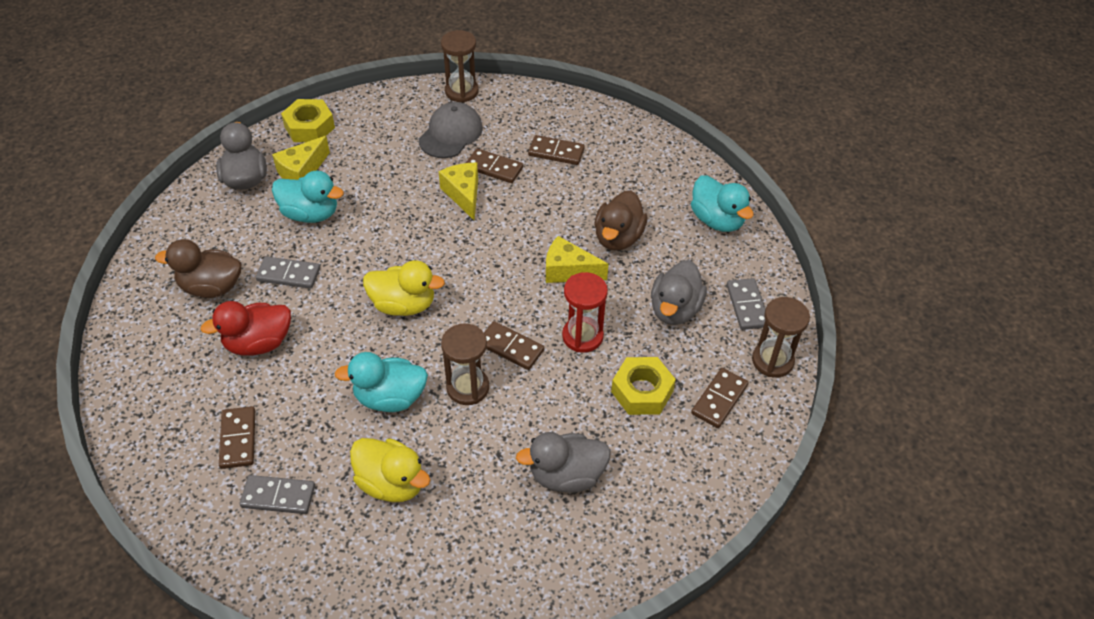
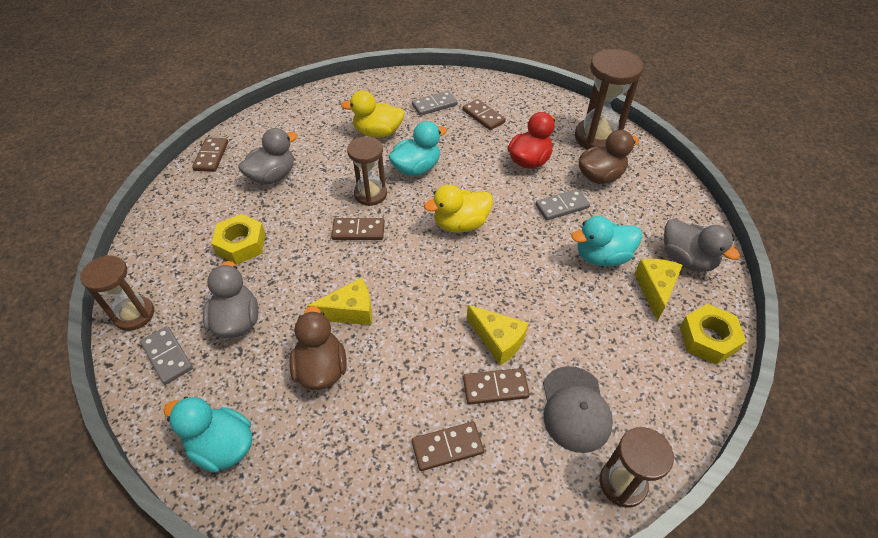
camera: 150 degrees right, 0 degrees up
red hourglass [562,272,608,353] -> none
brown domino [691,368,748,428] -> brown domino moved to [192,138,228,172]
none -> brown hourglass [575,49,644,150]

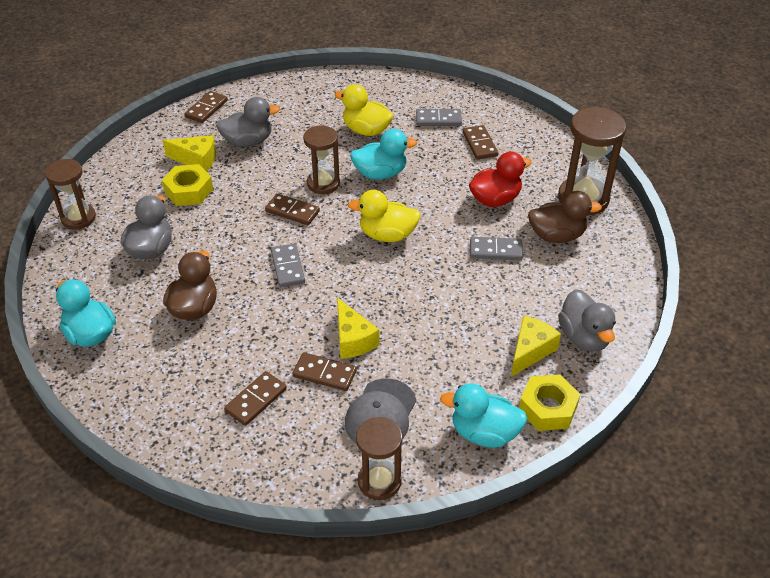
camera: 25 degrees right, 5 degrees down
grey domino [140,326,193,385] -> grey domino moved to [271,244,305,287]
yellow cheese [307,278,372,325] -> yellow cheese moved to [163,135,216,172]
brown domino [412,422,484,471] -> brown domino turned 60 degrees counterclockwise [224,371,287,426]
turquoise duck [571,216,642,266] -> turquoise duck moved to [440,383,528,448]

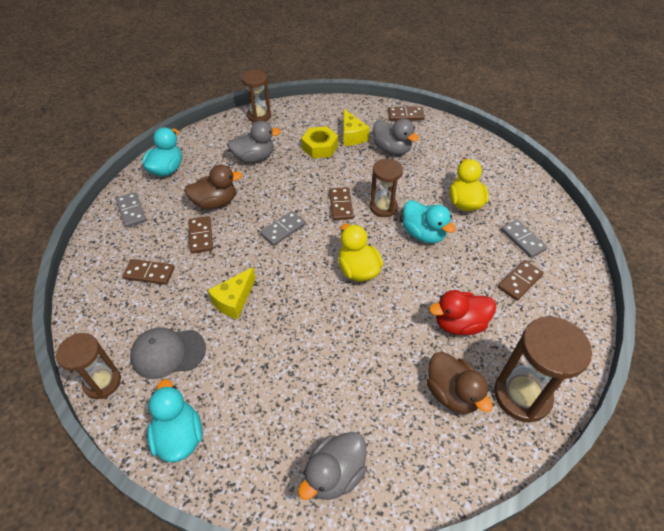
camera: 60 degrees right, 5 degrees up
brown domino [293,352,357,391] -> brown domino moved to [189,216,213,253]
red duck [469,152,532,207] -> red duck turned 135 degrees clockwise [429,290,496,335]
grey domino [470,237,523,260] -> grey domino moved to [116,192,146,228]
yellow cheese [511,315,561,377] -> none
yellow nut [519,374,580,431] -> none

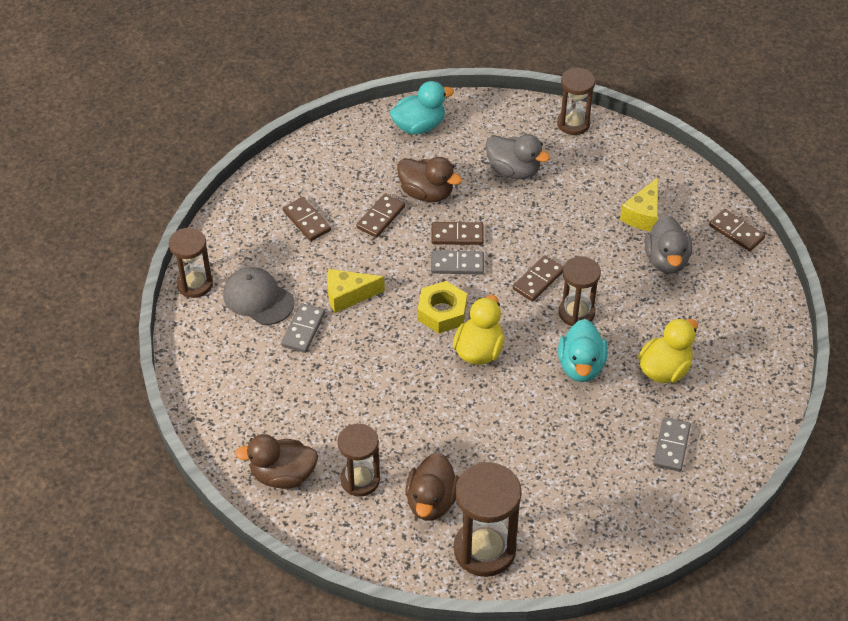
camera: 45 degrees right, 0 degrees up
grey domino [116,192,146,228] -> grey domino moved to [281,303,325,353]
turquoise duck [147,379,203,463] -> none
grey duck [298,432,367,500] -> brown duck [235,434,318,489]
yellow nut [301,126,338,158] -> yellow nut moved to [418,281,467,333]
red duck [429,290,496,335] -> none
brown domino [498,260,544,301] -> brown domino moved to [431,222,484,245]
none -> brown hourglass [338,423,380,497]

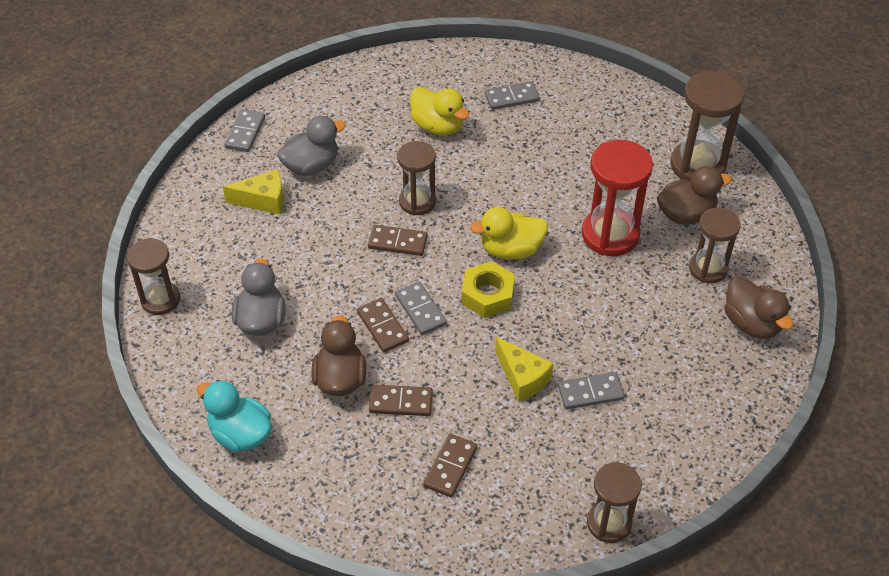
camera: 120 degrees left, 0 degrees up
grey cap [223,267,294,325] -> none
turquoise duck [558,319,608,382] -> none
yellow duck [638,318,698,383] -> yellow duck turned 150 degrees counterclockwise [410,87,469,136]
brown domino [709,209,765,252] -> grey domino [224,109,265,152]
none -> red hourglass [582,140,653,256]

